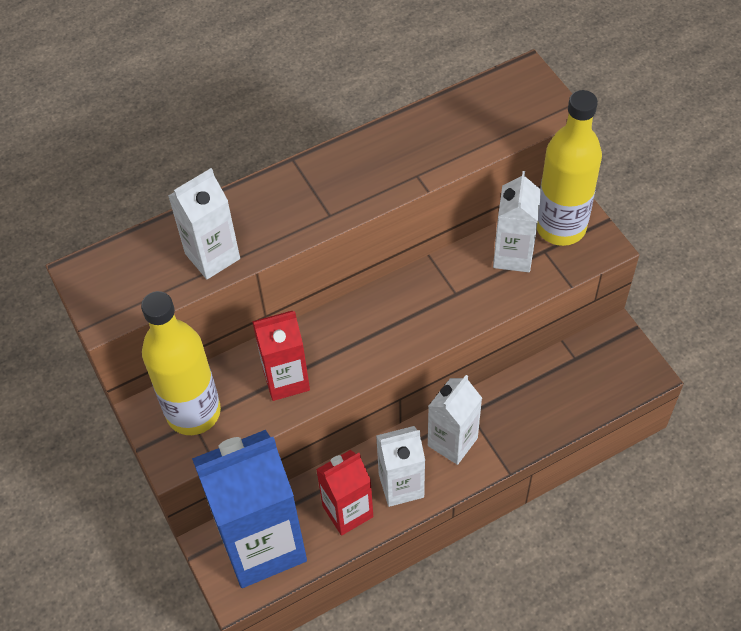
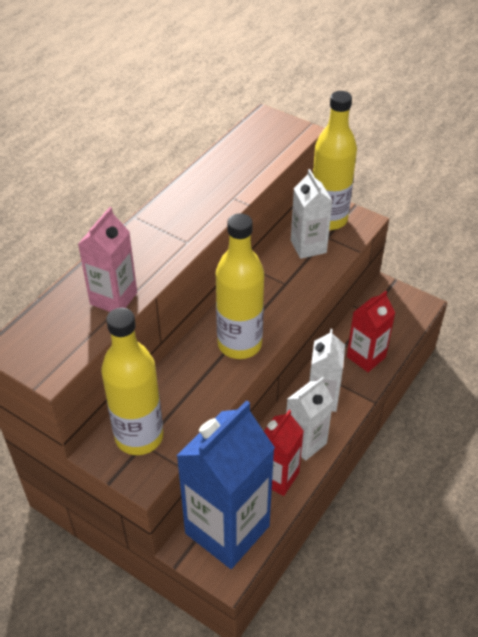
camera: 30 degrees left, 10 degrees down
white carton [168,168,240,279] -> pink carton [78,207,137,312]
red carton [252,311,310,401] -> red carton moved to [347,291,395,372]
none -> yellow bottle [216,213,264,359]

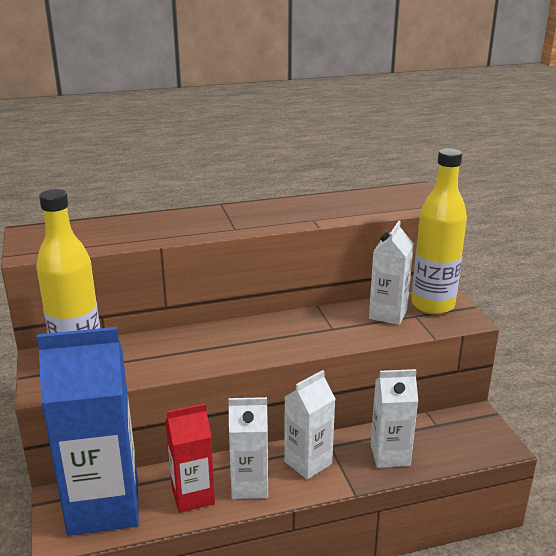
camera: 40 degrees right, 20 degrees down
pink carton [78,207,137,312] -> none
yellow bottle [216,213,264,359] -> none
red carton [347,291,395,372] -> white carton [371,369,418,468]

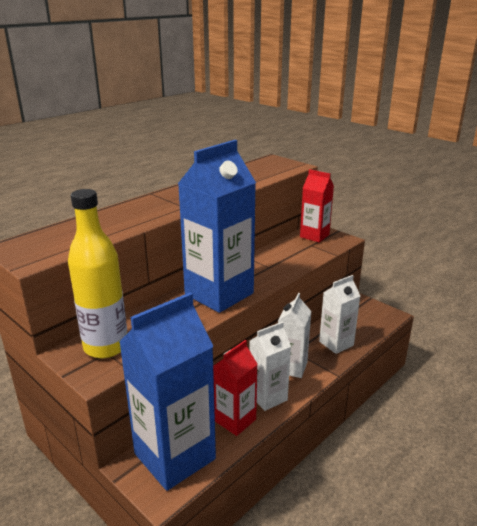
camera: 30 degrees left, 0 degrees up
white carton [369,221,414,325] -> none
yellow bottle [411,148,467,314] -> red carton [300,169,334,243]
none -> blue carton [178,140,256,313]

